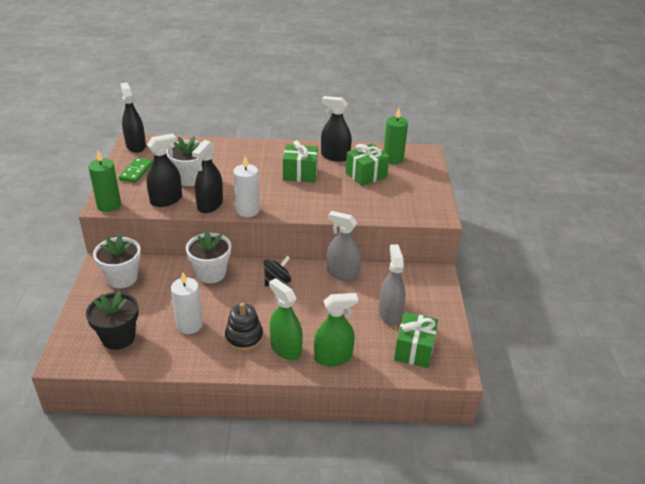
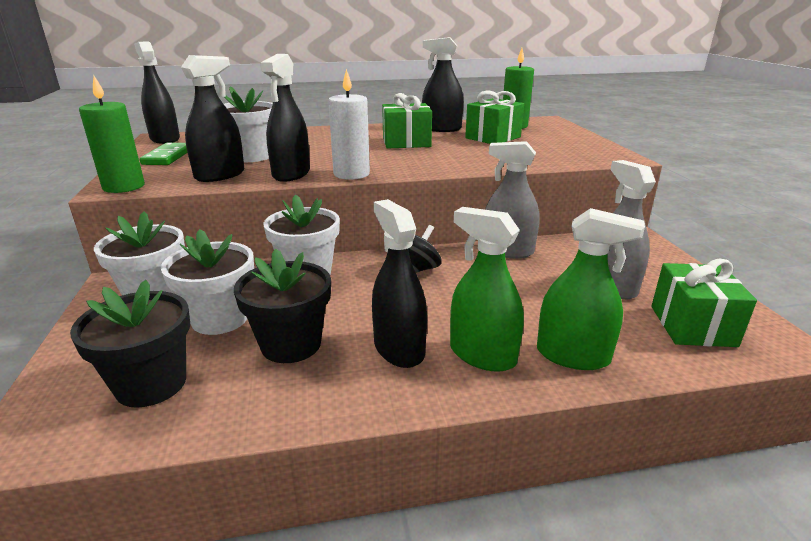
camera: 10 degrees left, 10 degrees down
white candle [171,272,203,334] -> black flower pot [234,249,331,363]
black stacking toy [225,303,263,351] -> black spray bottle [372,199,427,368]
green spray bottle [314,293,358,366] -> green spray bottle turned 45 degrees clockwise [537,208,645,370]
none -> white flower pot [161,229,254,335]

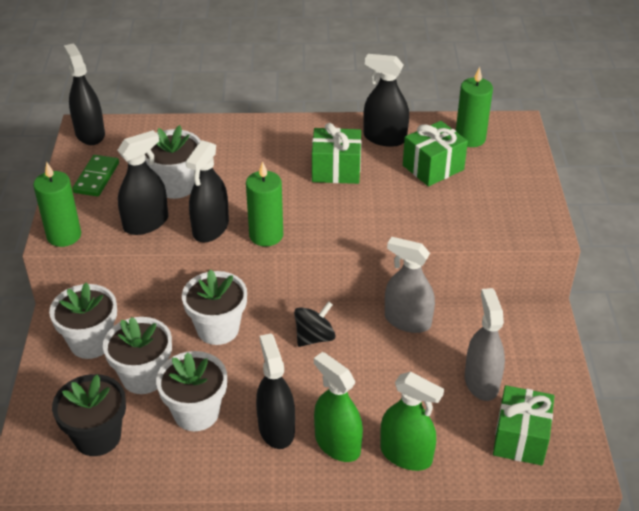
camera: 10 degrees right, 15 degrees up
black flower pot [234,249,331,363] -> white flower pot [156,351,227,431]
white candle [328,69,370,180] -> green candle [246,162,283,246]

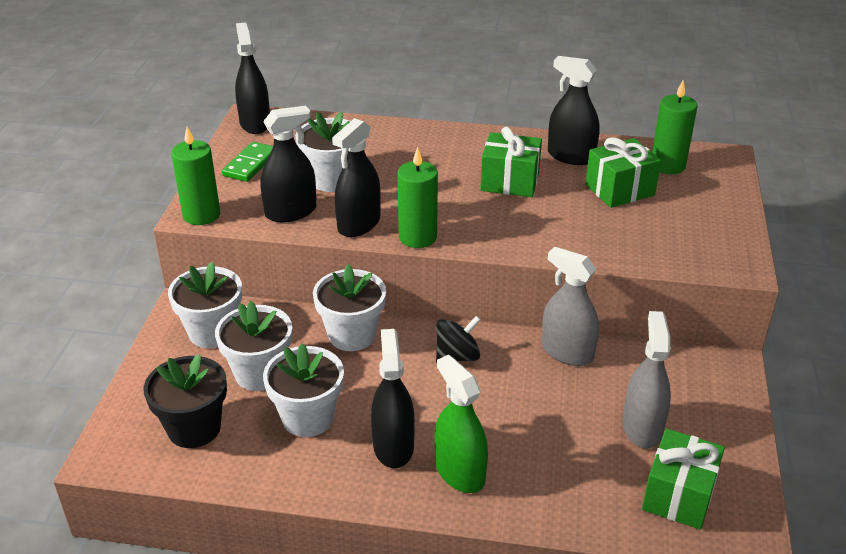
camera: 10 degrees right, 5 degrees down
green spray bottle [380,372,444,471] -> none

